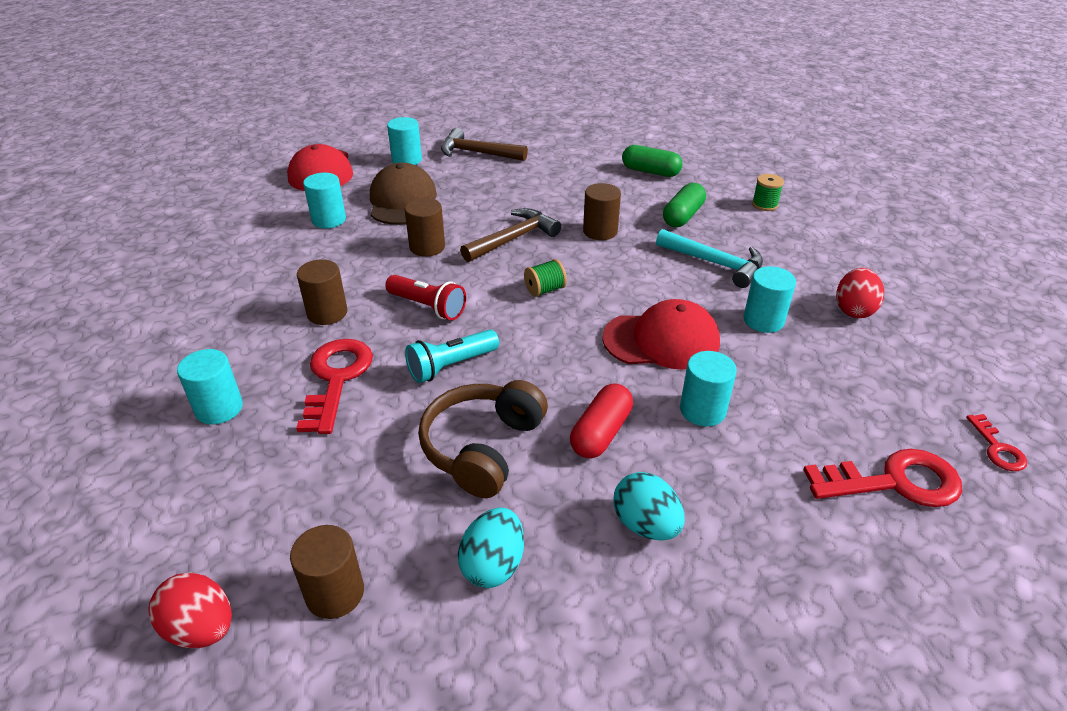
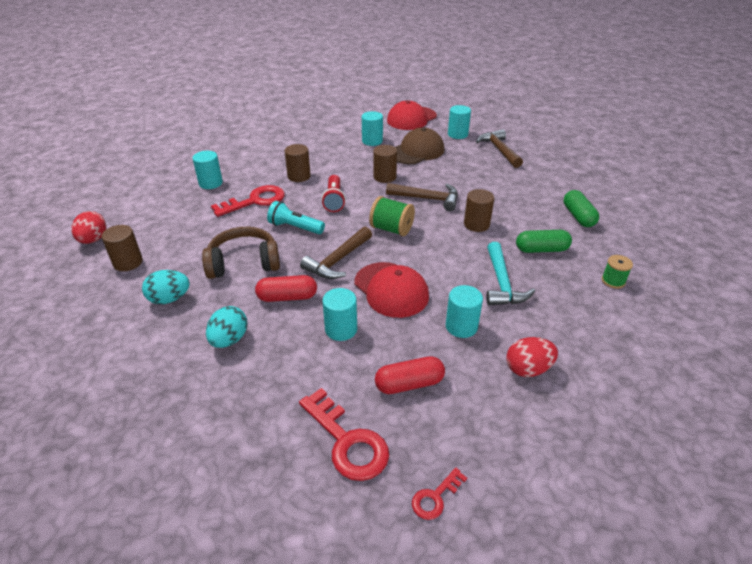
camera: 55 degrees right, 0 degrees up
green spool [524,259,567,297] -> green spool [369,196,415,236], size x1.56
none -> brown hammer [300,227,372,279]
none -> red capsule [375,356,445,394]

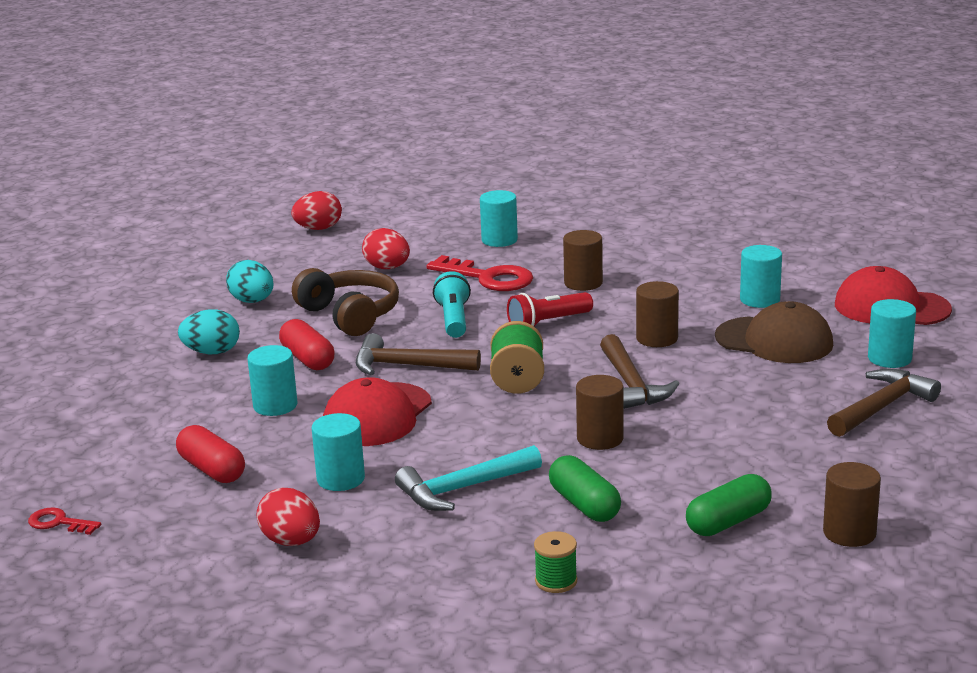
camera: 65 degrees right, 15 degrees down
brown cylinder [101,225,143,271] -> brown cylinder moved to [823,462,881,547]
red key [299,388,389,481] -> none
none -> red egg [362,228,410,269]

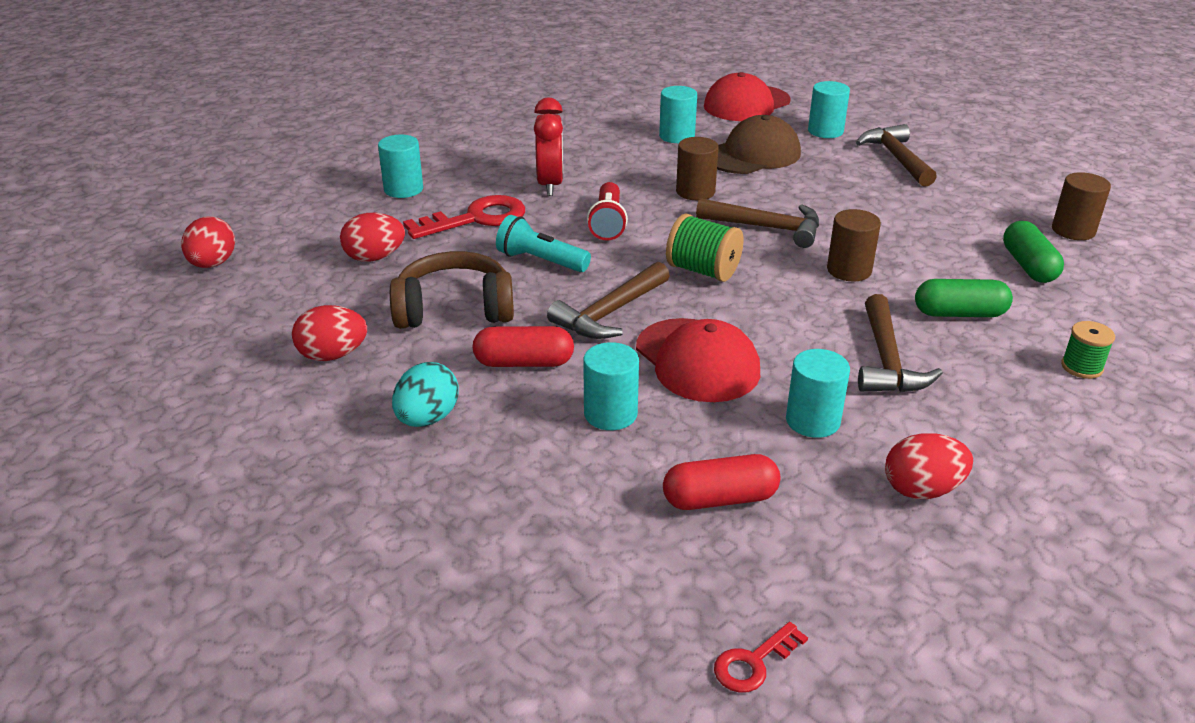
camera: 60 degrees left, 10 degrees up
turquoise egg [226,260,274,303] -> red egg [292,305,367,361]
turquoise hammer [395,445,542,511] -> brown hammer [858,294,943,392]
brown cylinder [563,230,603,291] -> red clock [534,98,563,196]

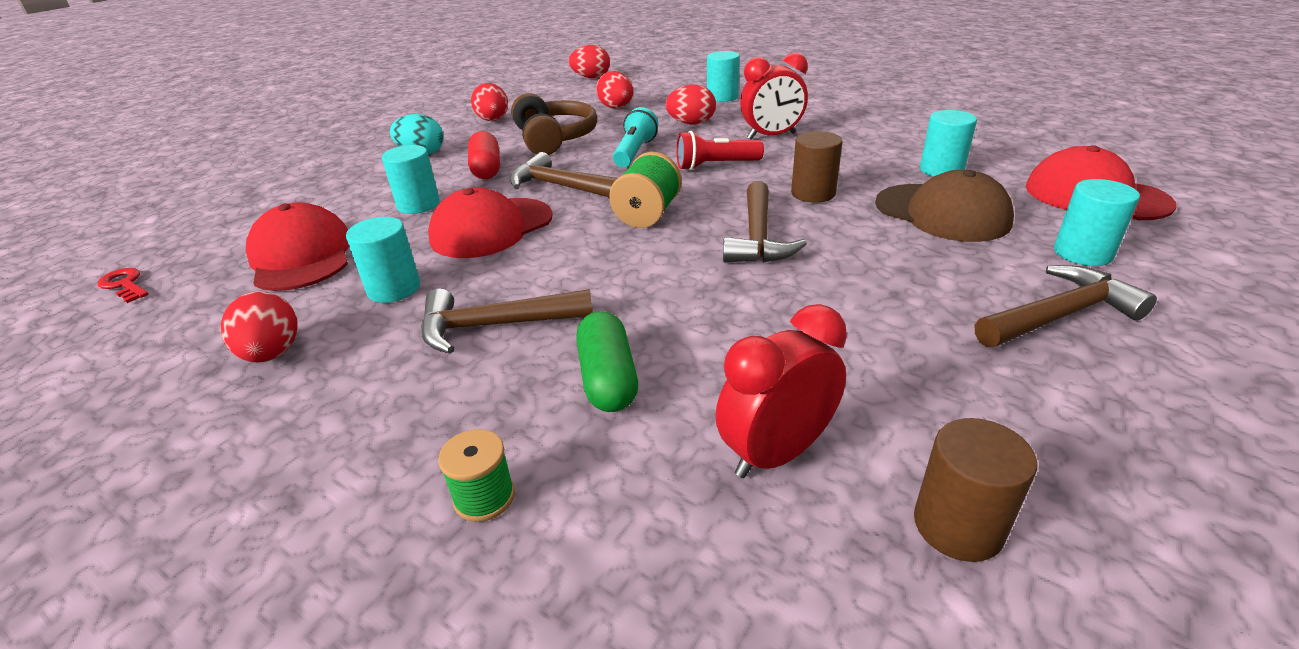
camera: 80 degrees right, 0 degrees up
red key [403,195,525,239] -> red egg [665,85,716,124]
red capsule [663,454,781,510] -> red cap [246,202,349,291]
brown cylinder [827,209,881,281] -> none
green capsule [1003,221,1064,283] -> red clock [715,304,847,478]

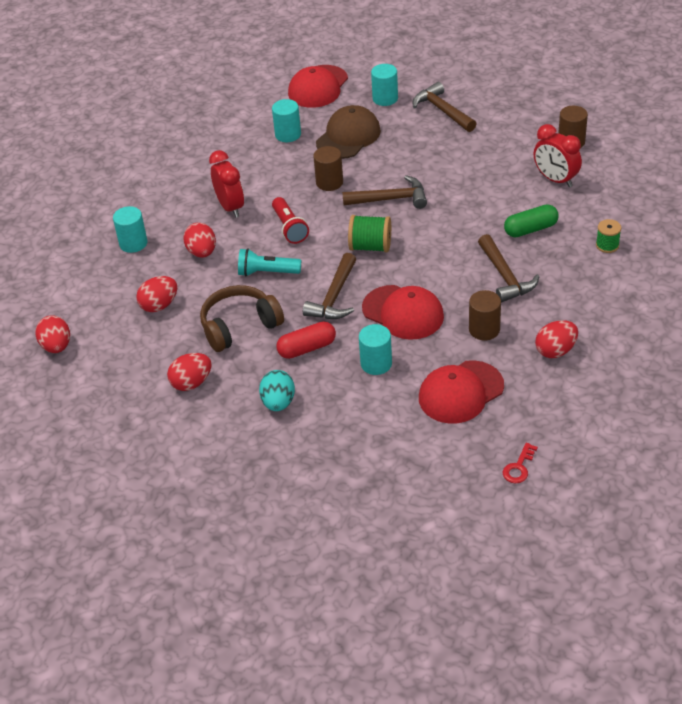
camera: 100 degrees left, 10 degrees up
turquoise cylinder [346,217,420,303] -> brown cylinder [469,290,501,340]

